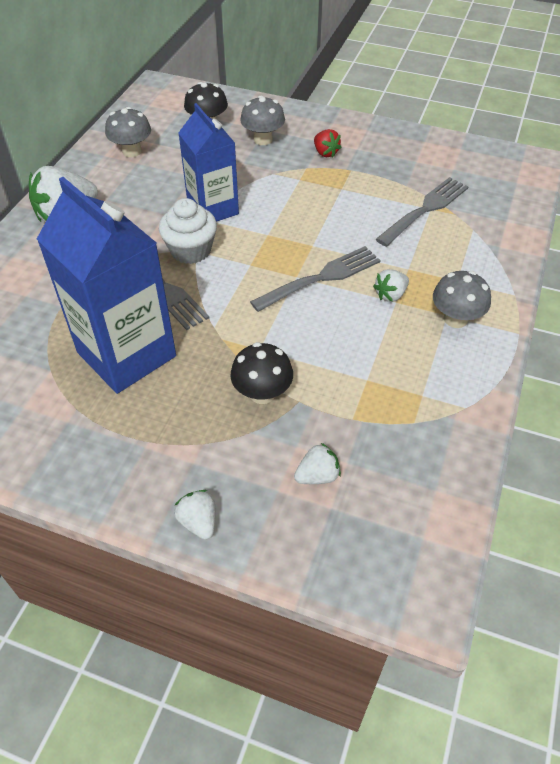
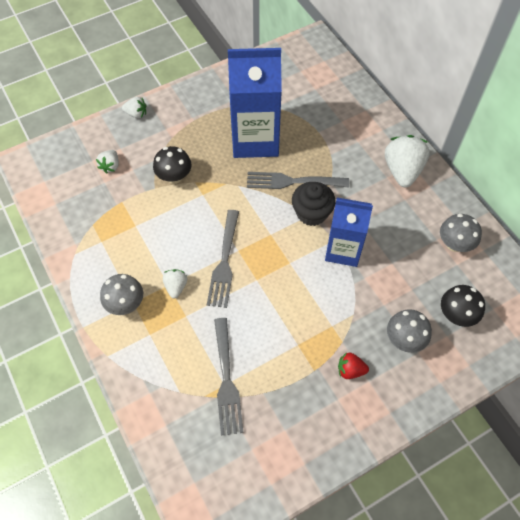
camera: 130 degrees right, 10 degrees up
white cupcake [159,198,217,264] -> black cupcake [292,182,336,226]

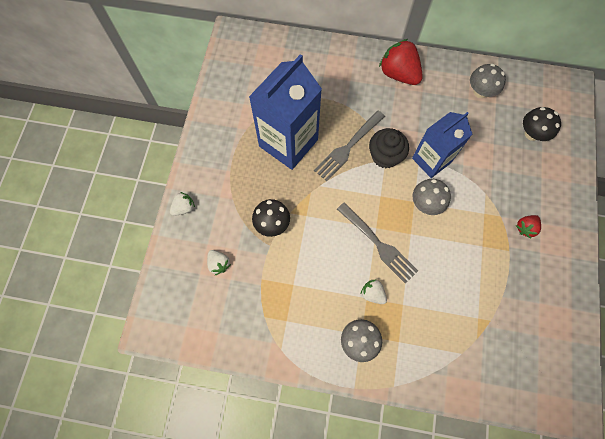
camera: 50 degrees left, 10 degrees up
grey fork [214,318,243,435] -> none
white strawberry [385,135,430,187] -> red strawberry [379,39,423,85]
grey mushroom [387,309,432,353] -> grey mushroom moved to [412,179,451,215]

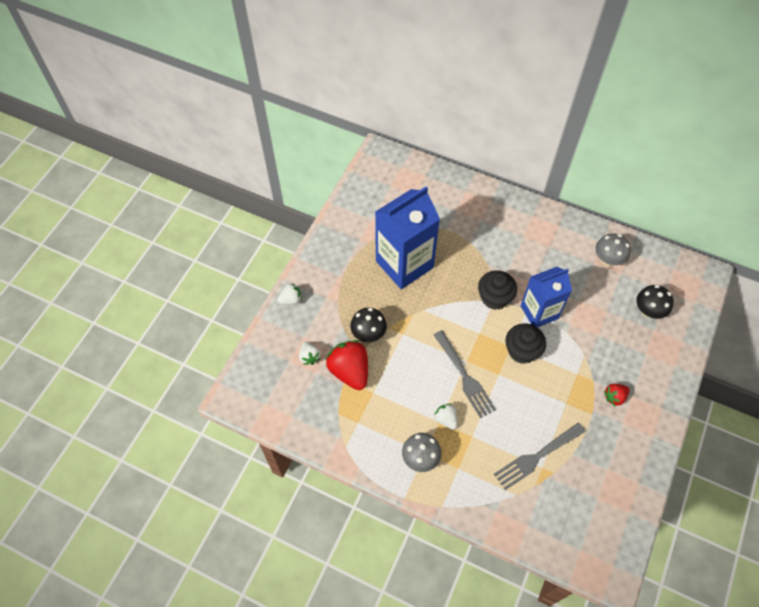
camera: 15 degrees right, 10 degrees down
grey fork [314,111,385,181] -> grey fork moved to [494,423,586,490]
red strawberry [379,39,423,85] -> red strawberry moved to [326,340,368,390]
grey mushroom [412,179,451,215] -> black cupcake [505,323,546,364]

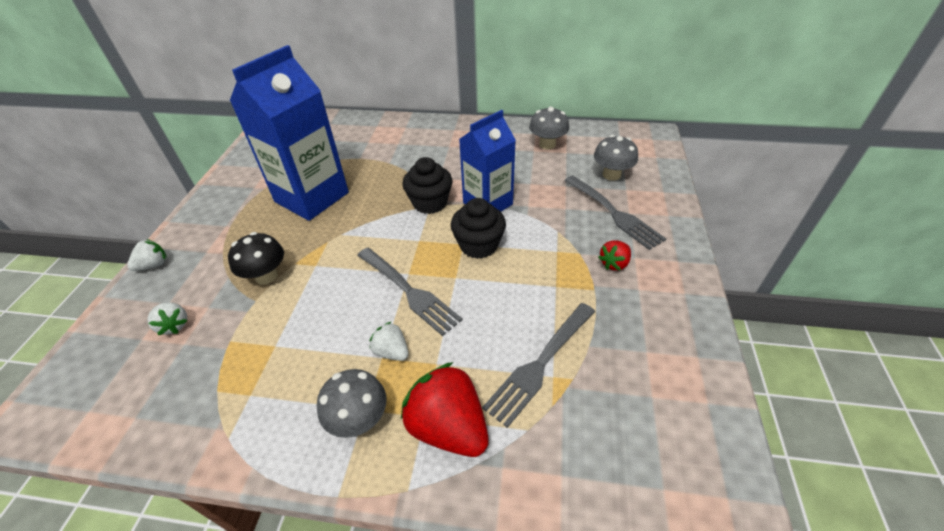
camera: 15 degrees left, 15 degrees down
red strawberry [326,340,368,390] -> red strawberry moved to [401,362,489,457]
black mushroom [636,285,674,319] -> grey mushroom [594,135,638,181]
none -> grey fork [564,176,666,250]

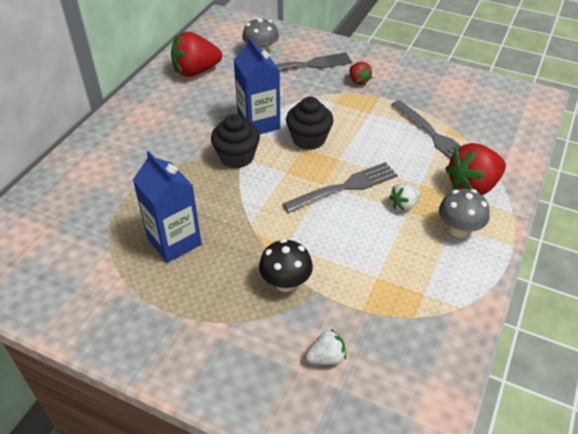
camera: 75 degrees left, 0 degrees up
white strawberry [127,239,167,271] -> none
blue carton [230,45,349,221] -> blue carton [133,151,202,263], size x0.66
grey mushroom [529,107,569,150] -> red strawberry [171,32,222,77]

